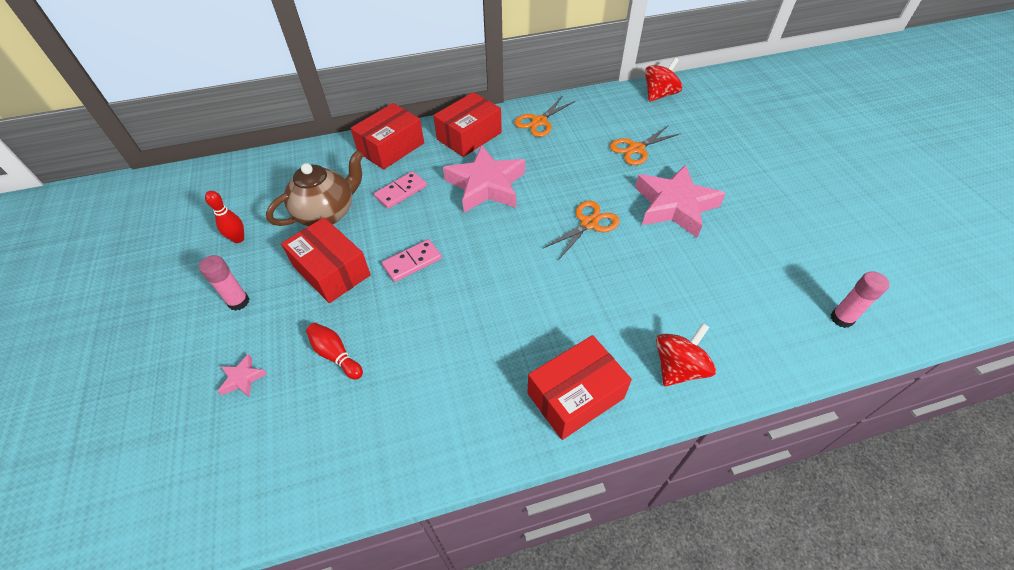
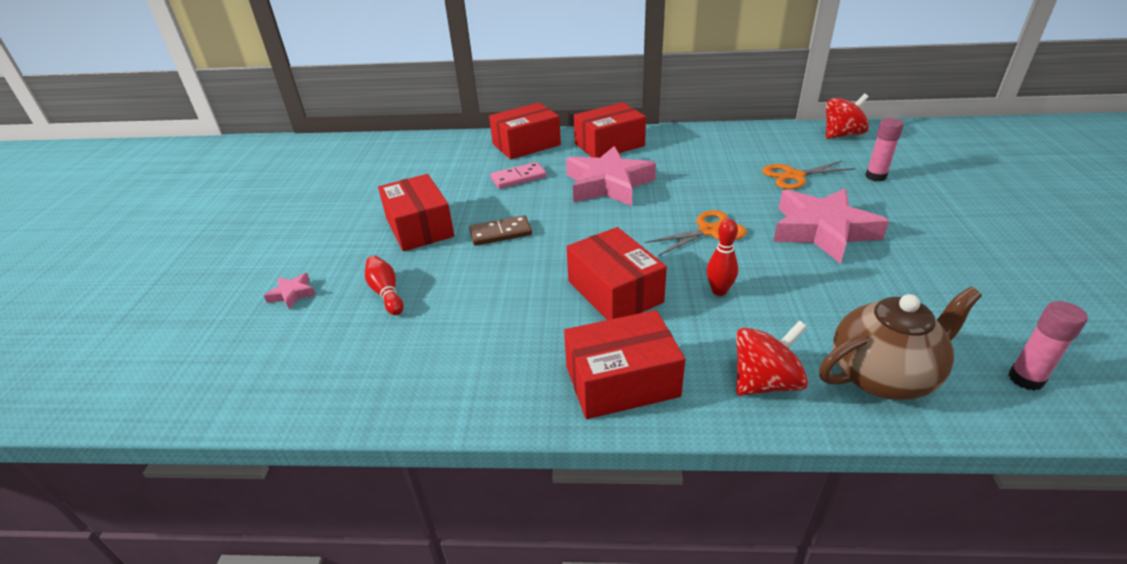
camera: 20 degrees right, 15 degrees down
pink glue stick [199,255,249,311] -> pink glue stick moved to [865,118,904,181]
red bowling pin [205,191,244,243] -> red bowling pin moved to [707,219,738,296]
brown teapot [266,150,363,226] -> brown teapot moved to [819,287,982,400]
pink domino [382,239,442,282] -> brown domino [469,215,532,246]
orange scissors [514,97,575,137] -> none
none -> red box [567,227,667,320]

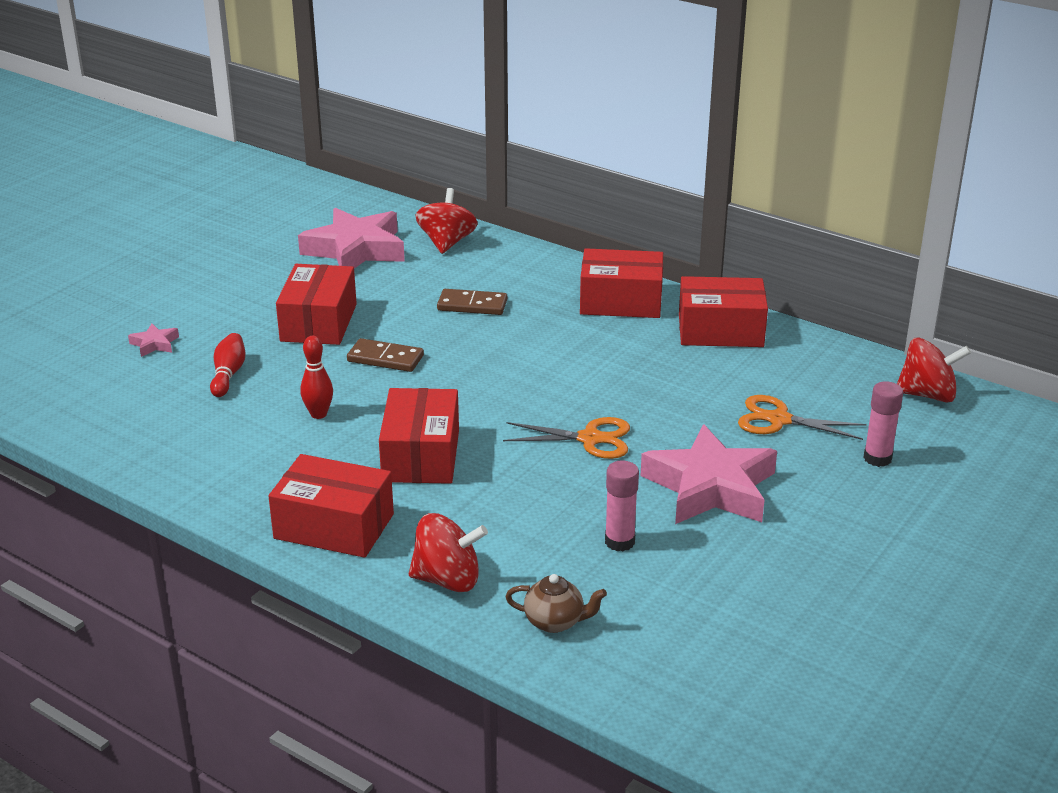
camera: 30 degrees right, 5 degrees down
red box [489,103,561,159] -> red box moved to [679,276,768,347]
pink domino [490,162,547,189] -> brown domino [437,289,507,315]
pink star [566,146,656,206] -> pink star moved to [298,208,405,268]
red bowling pin [707,219,738,296] -> red bowling pin moved to [300,336,333,419]
brown teapot [819,287,982,400] -> brown teapot [505,574,607,633], size x0.53
pink glue stick [1008,301,1088,391] -> pink glue stick moved to [605,460,639,551]
none -> red spinning top [416,188,477,254]

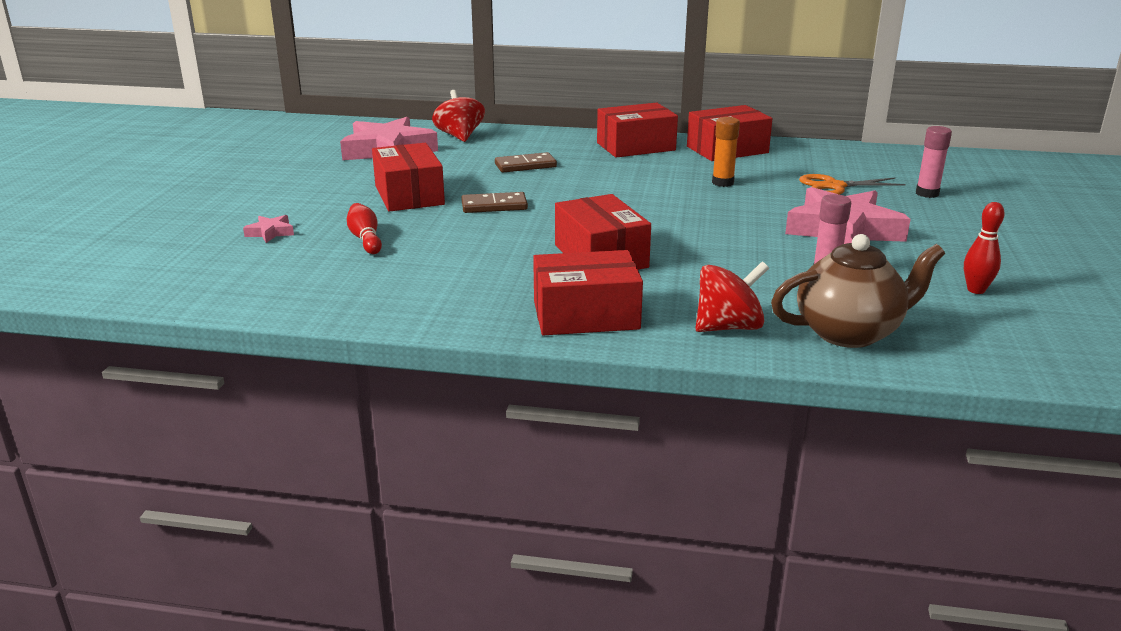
camera: 25 degrees left, 5 degrees down
red bowling pin [300,336,333,419] -> red bowling pin moved to [964,202,1005,294]
orange scissors [503,417,630,459] -> none
brown teapot [505,574,607,633] -> brown teapot [771,234,945,348], size x1.89
red spinning top [897,338,971,403] -> none
none -> orange glue stick [712,117,740,187]

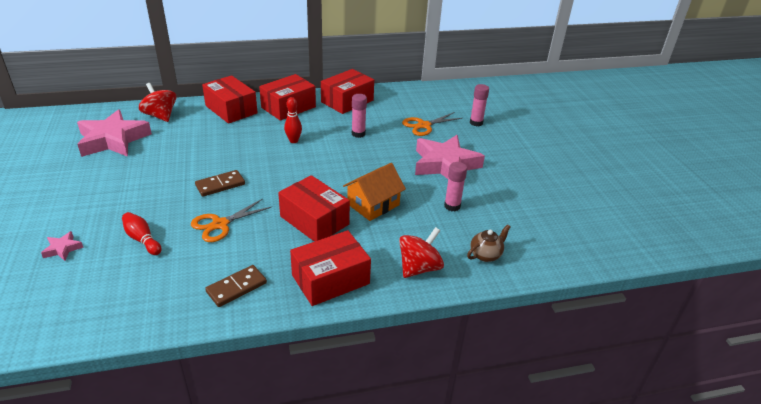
camera: 25 degrees left, 10 degrees up
red box [372,143,445,212] -> red box moved to [202,75,258,124]
brown domino [495,152,557,173] -> brown domino moved to [205,265,267,307]
orange glue stick [712,117,740,187] -> pink glue stick [352,94,367,138]
brown teapot [771,234,945,348] -> brown teapot [467,224,511,262], size x0.53
red bowling pin [964,202,1005,294] -> red bowling pin moved to [284,97,302,143]
none -> orange scissors [191,199,271,242]
none -> orange house [343,163,406,221]

